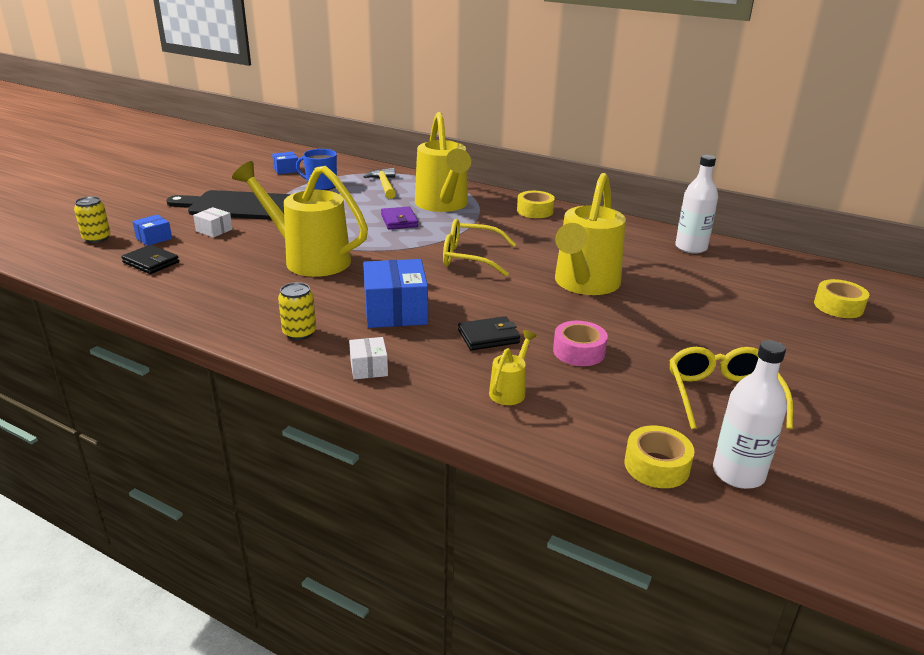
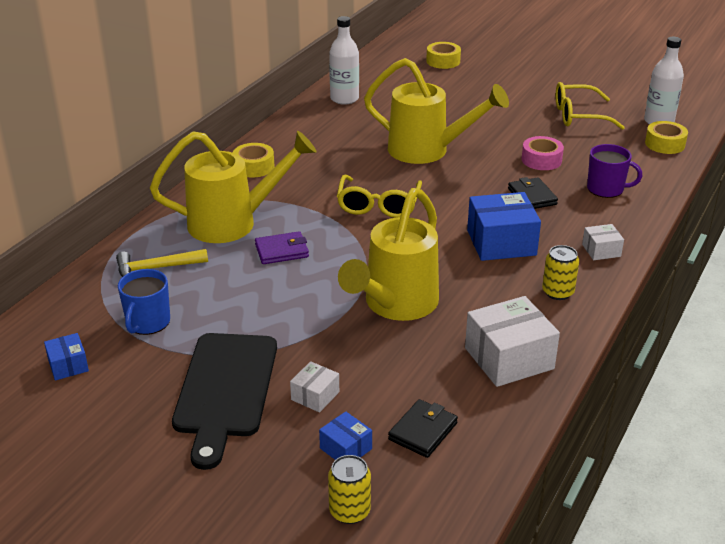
camera: 90 degrees left, 5 degrees up
yellow watering can [489,330,537,405] -> purple mug [587,144,642,198]
none -> white box [465,296,560,387]

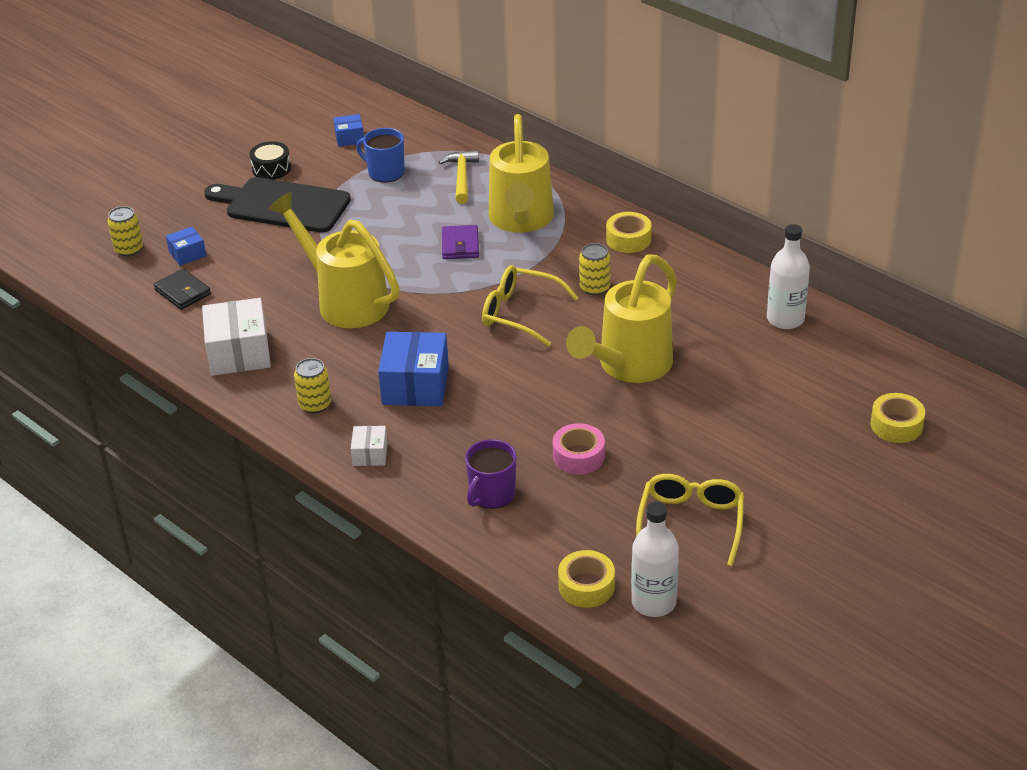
camera: 105 degrees right, 5 degrees up
white box [290,361,339,413] -> none
black wallet [508,177,558,209] -> none
none -> black drum [250,141,291,180]
none -> yellow can [579,243,610,295]

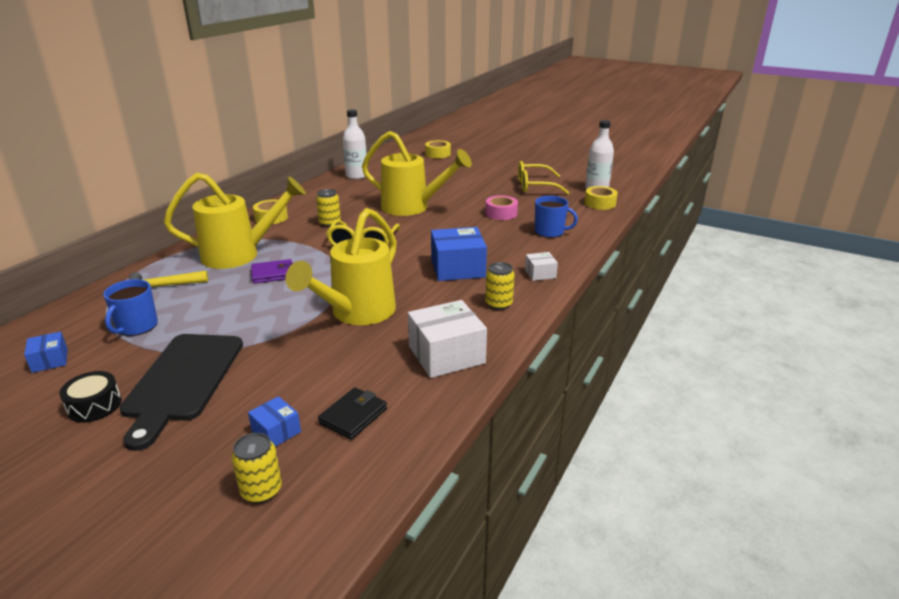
camera: 105 degrees left, 10 degrees down
purple mug [465,439,516,509] -> blue mug [535,196,578,238]

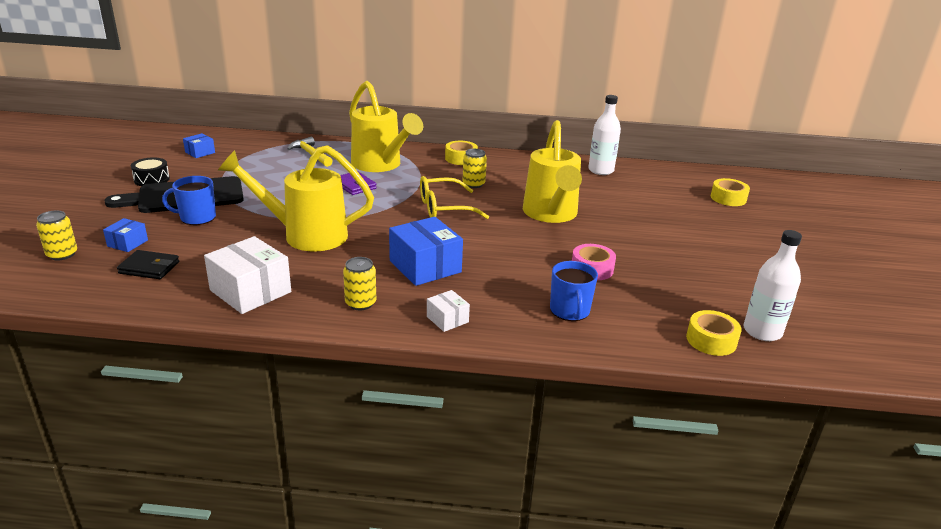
camera: 65 degrees right, 0 degrees up
blue mug [103,279,158,336] -> blue mug moved to [162,176,216,225]
yellow glasses [518,161,570,194] -> none

